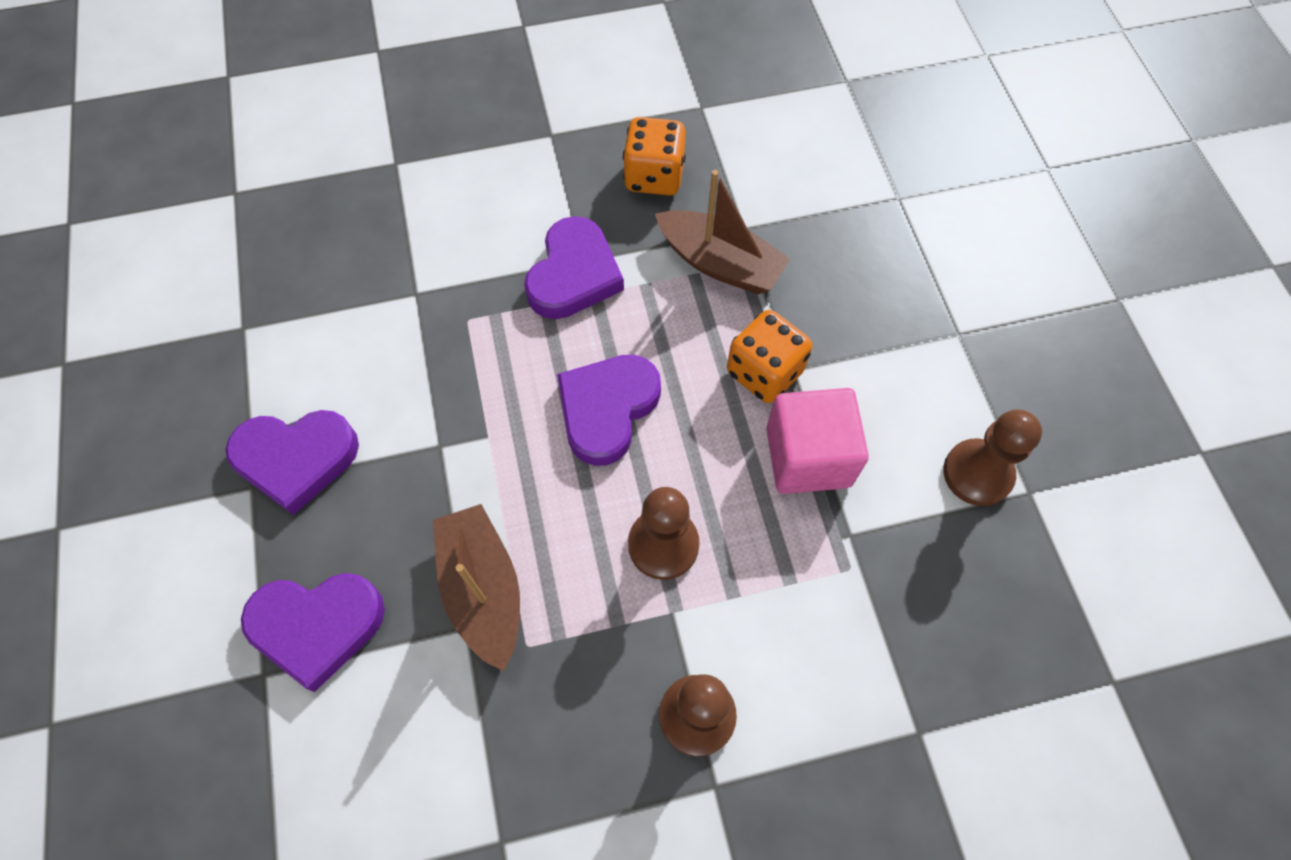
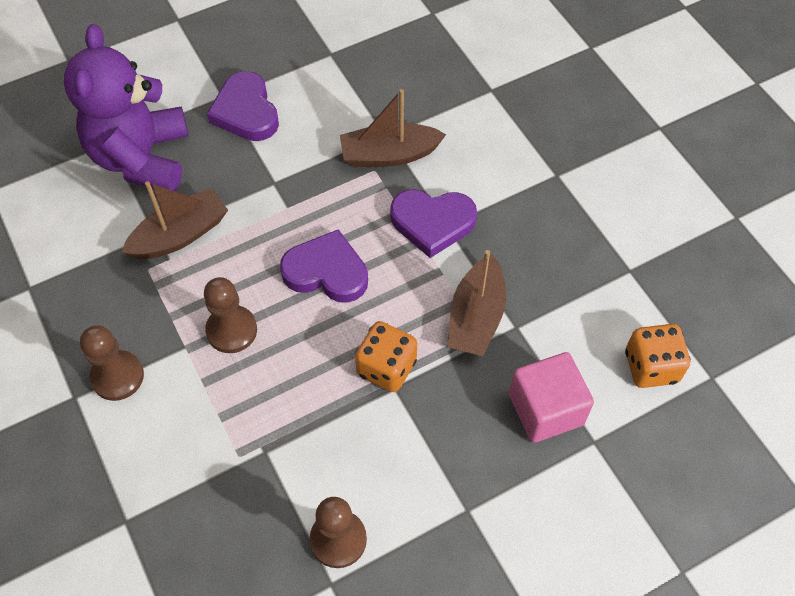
camera: 75 degrees right, 5 degrees down
purple heart [241,573,385,692] -> purple teddy bear [64,24,188,191]
orange dice [623,117,686,195] -> orange dice moved to [625,324,691,388]
pink cube [766,388,869,494] -> pink cube moved to [509,352,594,443]
none -> brown boat [340,89,446,167]

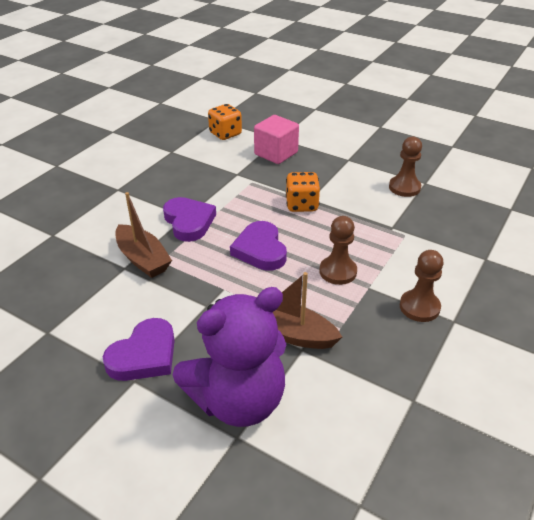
camera: 120 degrees left, 20 degrees down
brown boat [448,250,506,356] -> none

